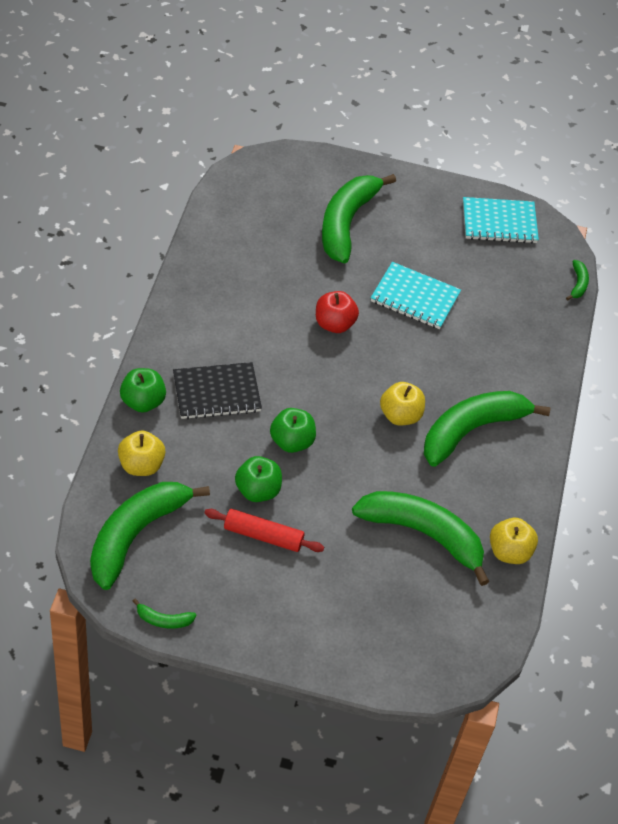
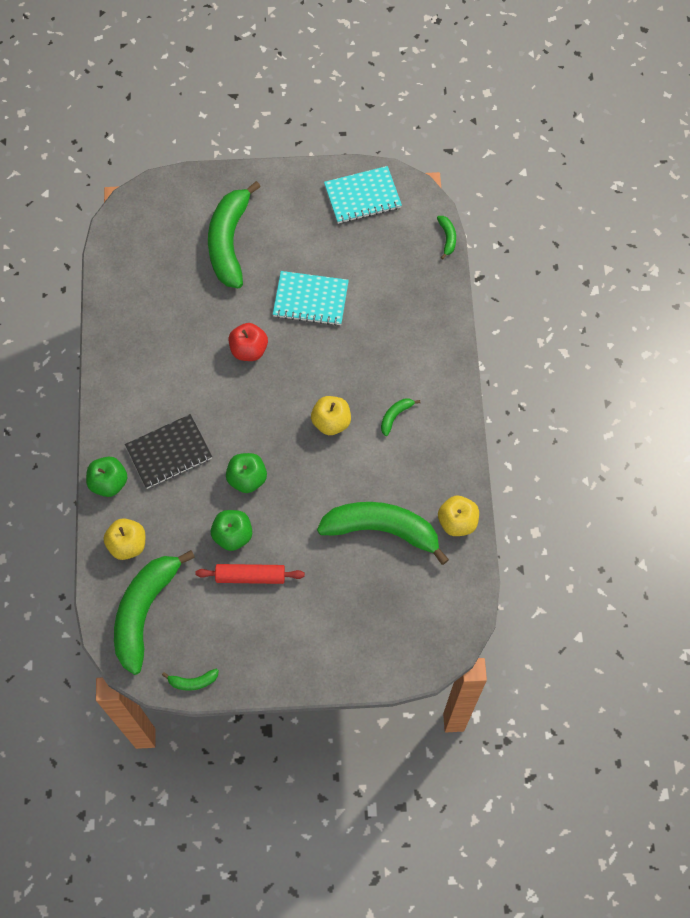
camera: 10 degrees left, 15 degrees up
green banana [424,391,551,467] -> green banana [381,399,420,436], size x0.41

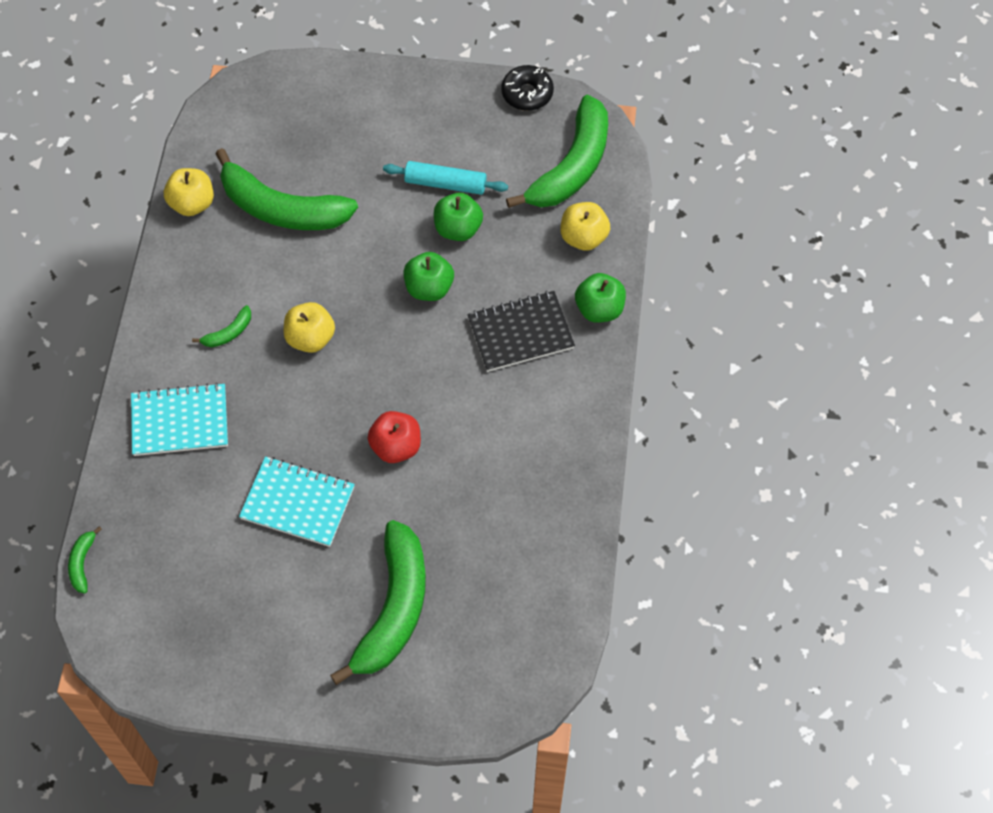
camera: 170 degrees left, 5 degrees down
green banana [162,669,219,691] -> black donut [501,65,554,111]
red rolling pin [195,564,305,584] -> turquoise rolling pin [383,161,508,195]
turquoise notebook [324,166,402,224] -> turquoise notebook moved to [131,383,228,456]

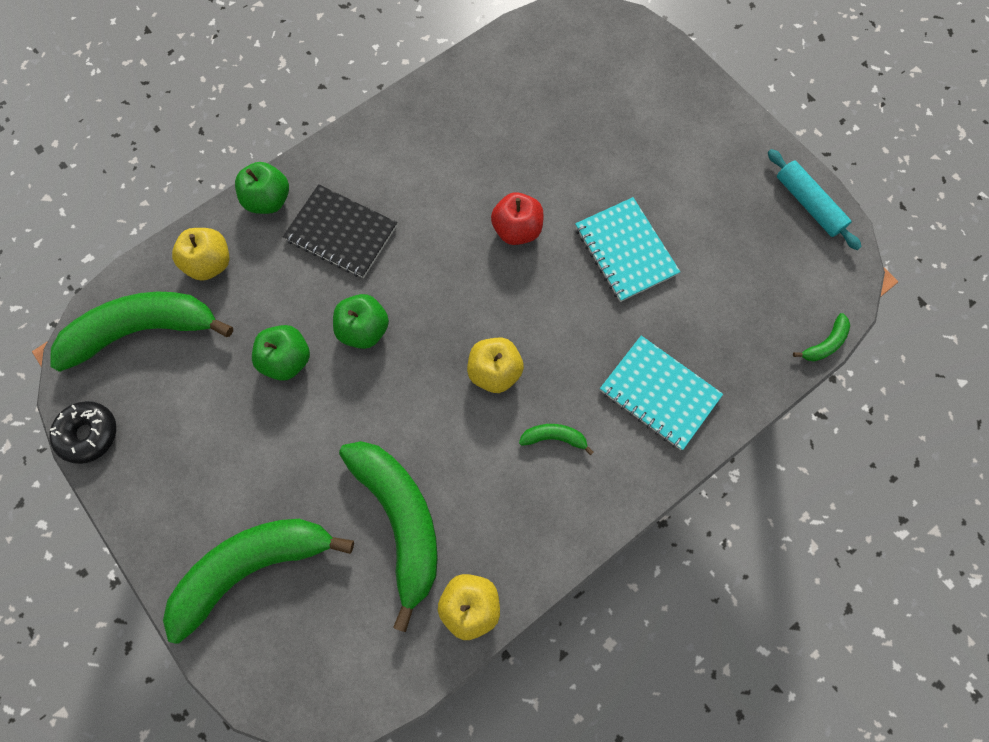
camera: 135 degrees left, 10 degrees up
green banana [330,520,426,685] -> green banana moved to [163,519,354,644]
turquoise rolling pin [383,161,508,195] -> turquoise rolling pin moved to [768,149,862,250]

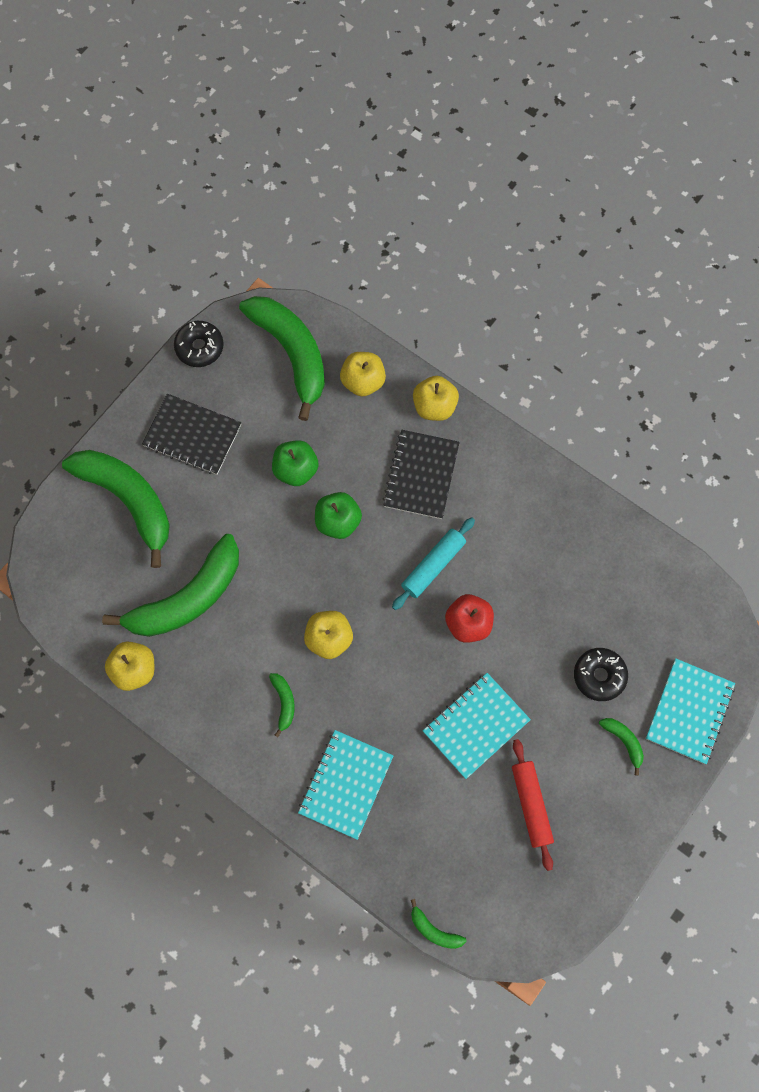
camera: 75 degrees right, 0 degrees up
green apple [235,162,289,214] -> yellow apple [413,376,459,421]
turquoise rolling pin [768,149,862,250] -> turquoise rolling pin moved to [392,517,475,610]
none -> black notebook [142,394,241,475]
none -> red rolling pin [512,739,554,871]
none -> black donut [574,648,628,701]
none -> green banana [599,718,644,776]
none -> turquoise notebook [645,658,735,764]

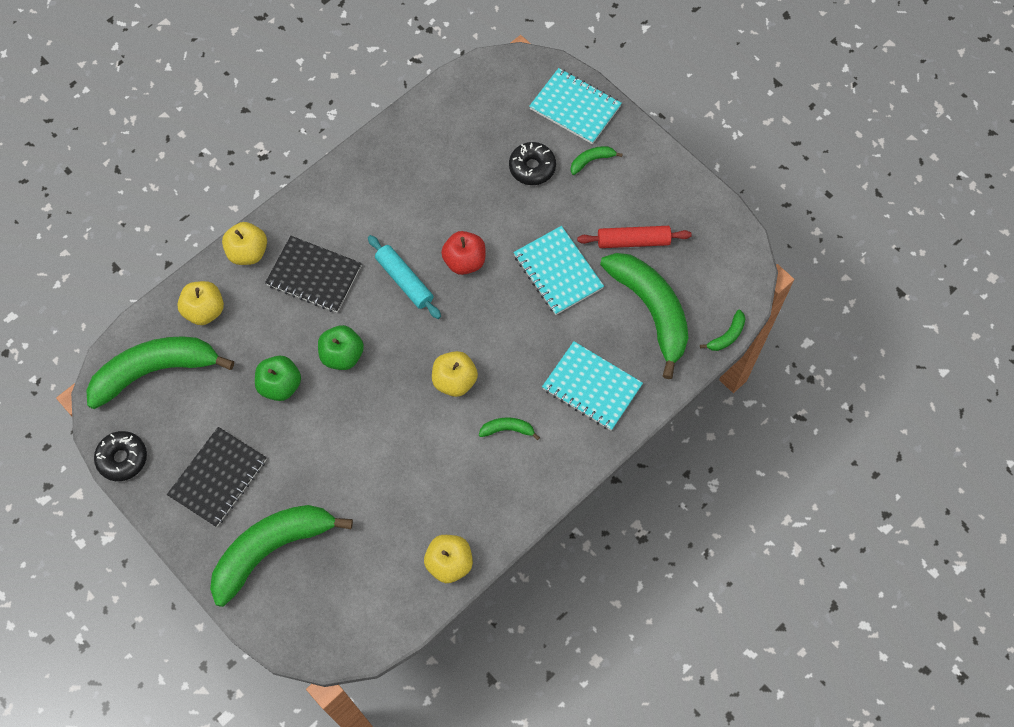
camera: 80 degrees left, 5 degrees down
green banana [102,534,239,637] -> green banana moved to [600,253,689,379]

